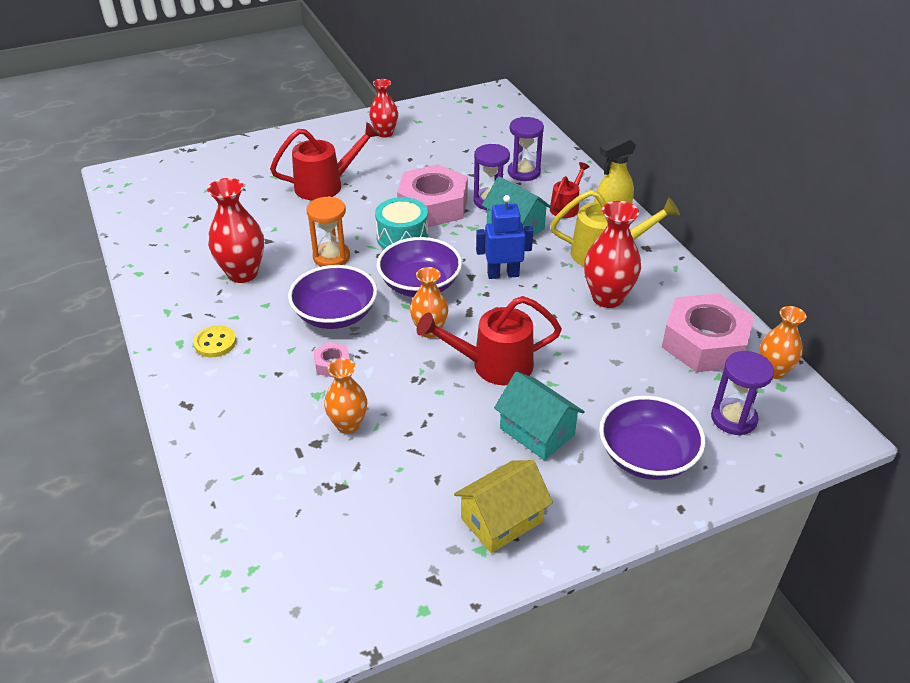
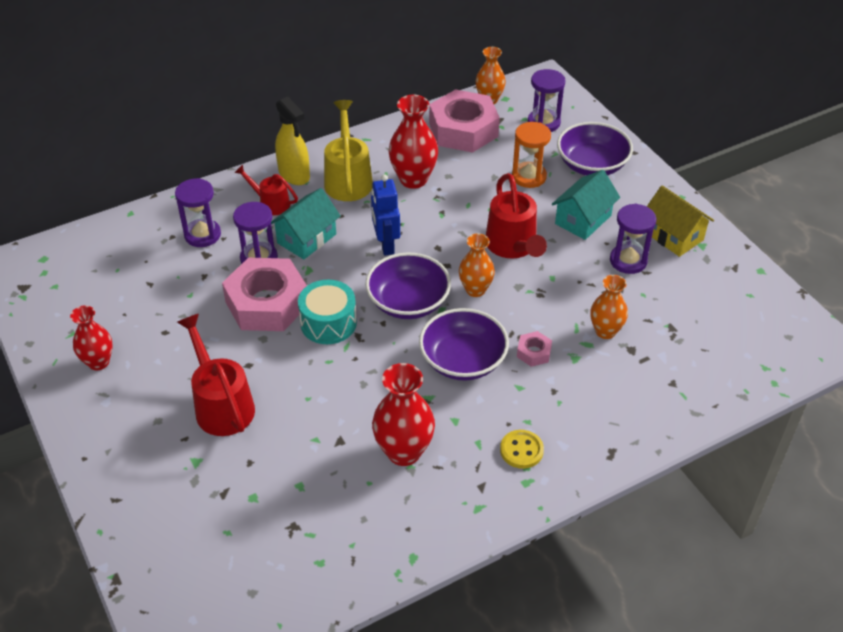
camera: 95 degrees left, 5 degrees up
orange hourglass [306,196,350,267] -> orange hourglass moved to [512,122,551,188]
none -> purple hourglass [610,204,656,274]

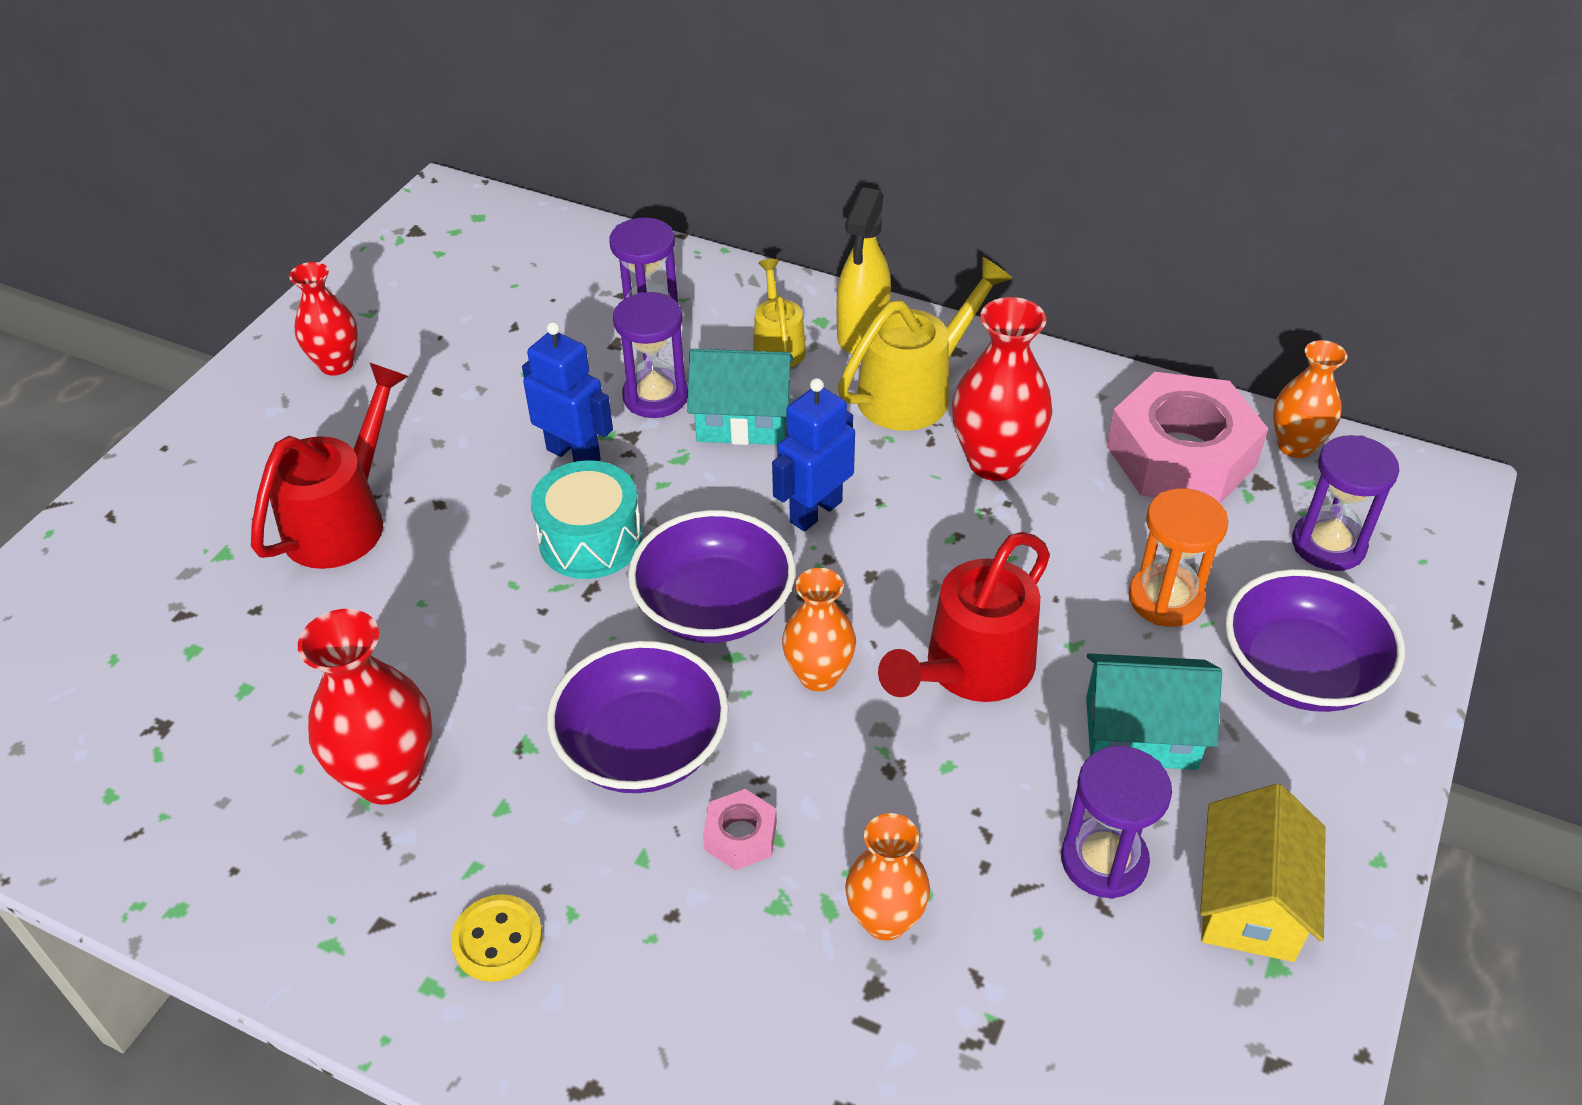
camera: 55 degrees right, 0 degrees up
pink nut [222,258,307,331] -> blue robot [522,322,613,462]
red watering can [234,165,298,215] -> yellow watering can [753,259,806,367]

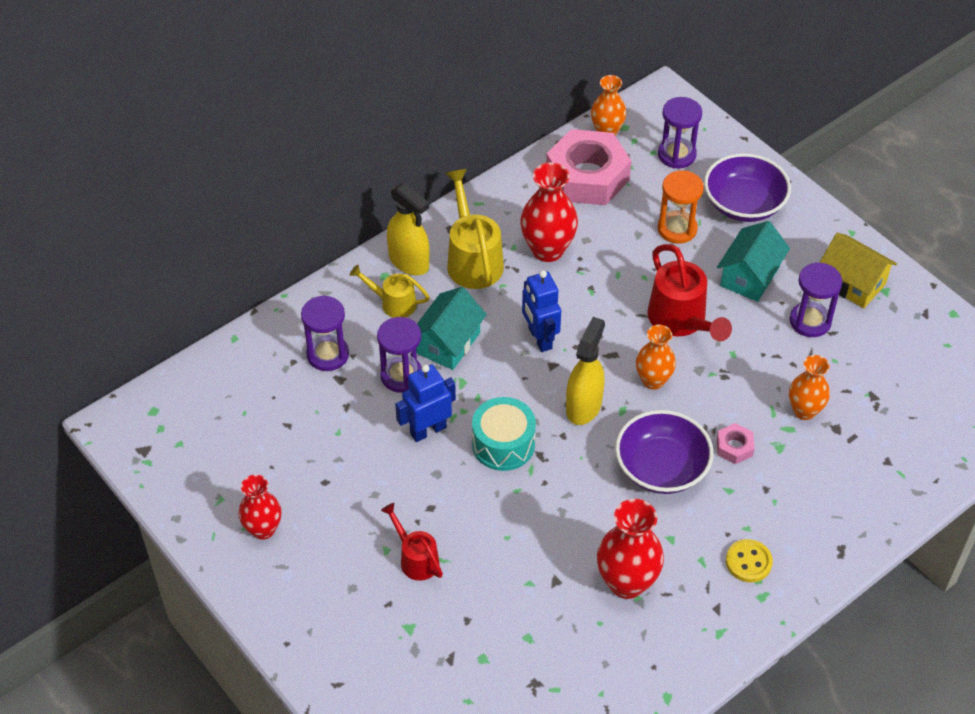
camera: 65 degrees left, 5 degrees up
red watering can [251,363,408,569] -> red watering can [381,503,443,581], size x0.60
purple bowl [628,510,796,643] -> yellow spray bottle [566,317,605,425]

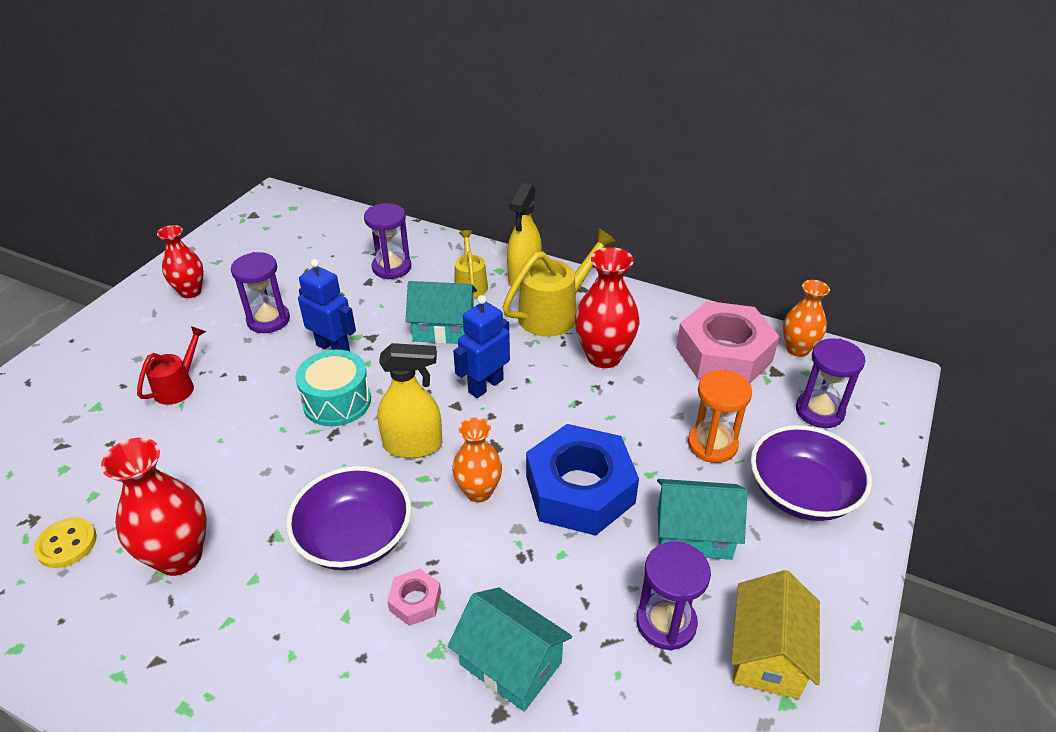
camera: 65 degrees right, 10 degrees down
purple hourglass [377,317,422,393] -> purple hourglass moved to [231,252,290,333]
red watering can [647,244,732,341] -> blue nut [526,424,639,536]
yellow button [726,539,773,582] -> yellow button moved to [34,517,97,568]
orange vase [789,355,830,420] -> turquoise house [448,587,572,712]

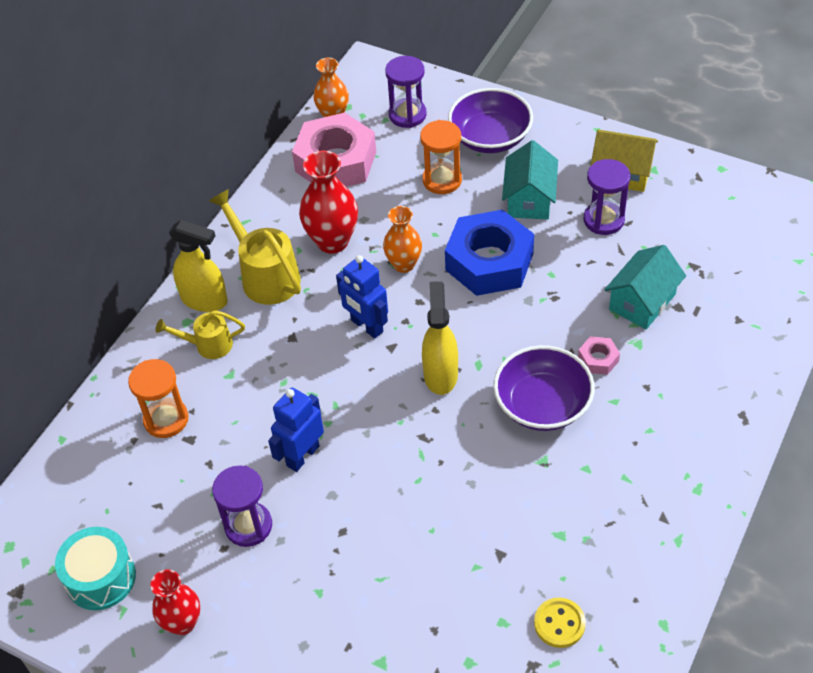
camera: 85 degrees left, 10 degrees up
red vase [101,438,207,576] -> none
red watering can [137,326,206,405] -> none
turquoise drum [295,350,371,426] -> turquoise drum moved to [55,527,136,610]
purple hourglass [364,203,411,279] -> orange hourglass [128,359,189,438]
turquoise house [406,281,477,344] -> none
orange vase [452,417,502,503] -> orange vase moved to [383,206,422,273]

